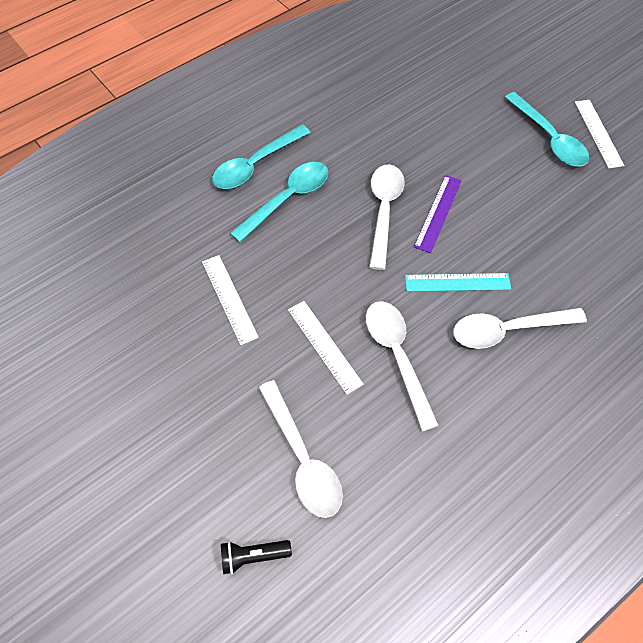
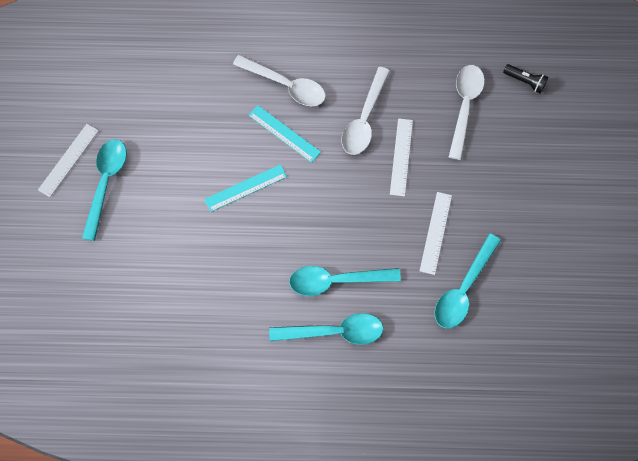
camera: 140 degrees left, 10 degrees up
white spoon [369,165,405,270] -> none
purple ruler [414,175,462,253] -> turquoise ruler [204,164,287,212]
none -> turquoise spoon [435,234,501,328]

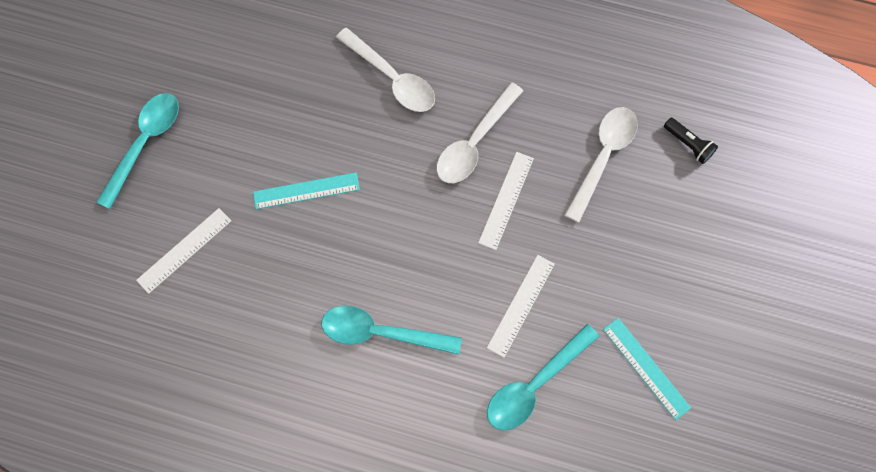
camera: 15 degrees right, 0 degrees up
white ruler [38,124,99,197] -> white ruler moved to [136,208,231,294]
turquoise ruler [248,105,321,163] -> turquoise ruler moved to [603,318,691,420]
turquoise spoon [269,313,383,345] -> none

